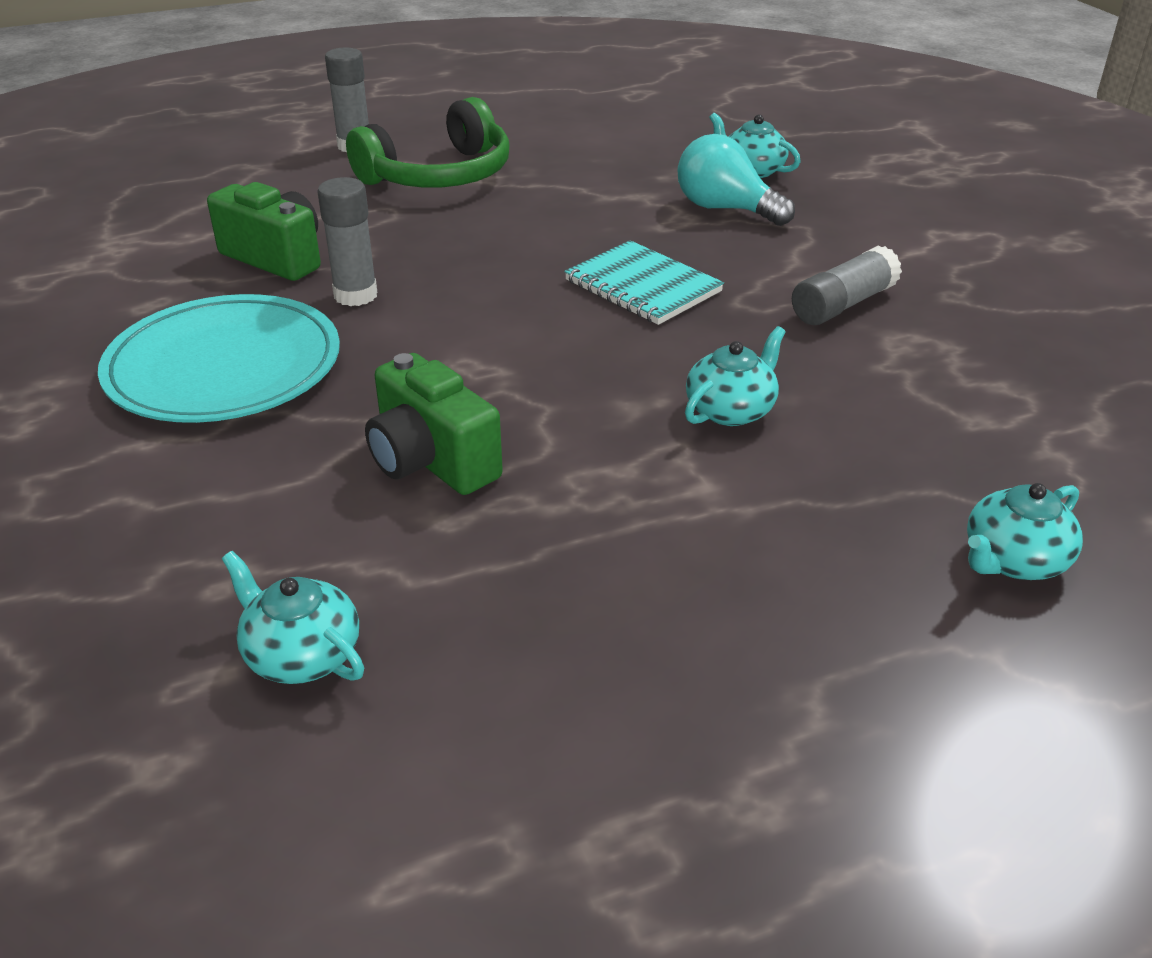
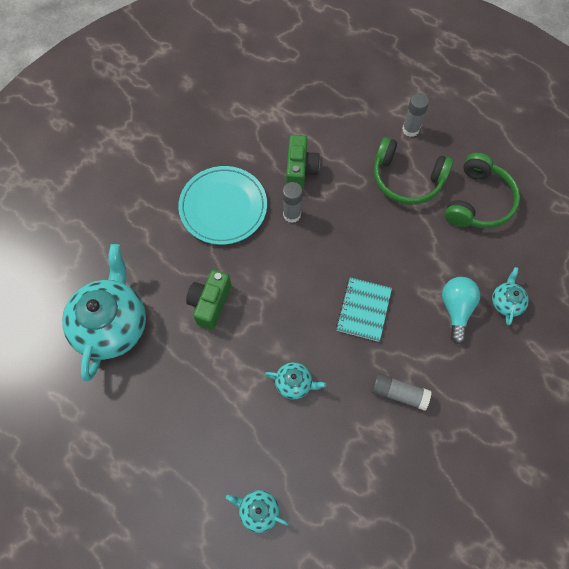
camera: 60 degrees right, 30 degrees up
turquoise teapot [222,551,364,684] -> turquoise teapot [62,244,146,381], size x2.23
none -> green headphones [445,153,520,228]

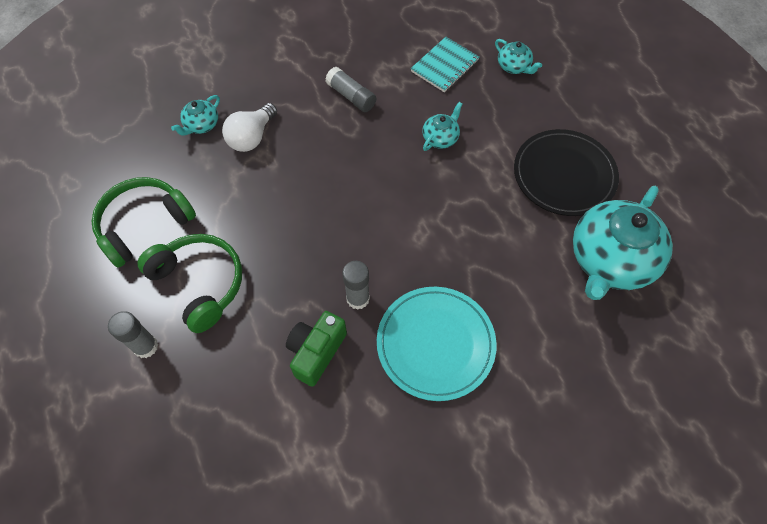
camera: 155 degrees left, 5 degrees down
green camera [186,270,231,330] -> none
turquoise teapot [265,362,326,400] -> turquoise teapot turned 90 degrees clockwise [422,102,462,151]
turquoise notebook [336,277,392,342] -> turquoise notebook moved to [411,37,480,92]
turquoise light bulb [442,277,480,344] -> white light bulb [222,103,277,152]
none -> black plate [514,129,619,216]

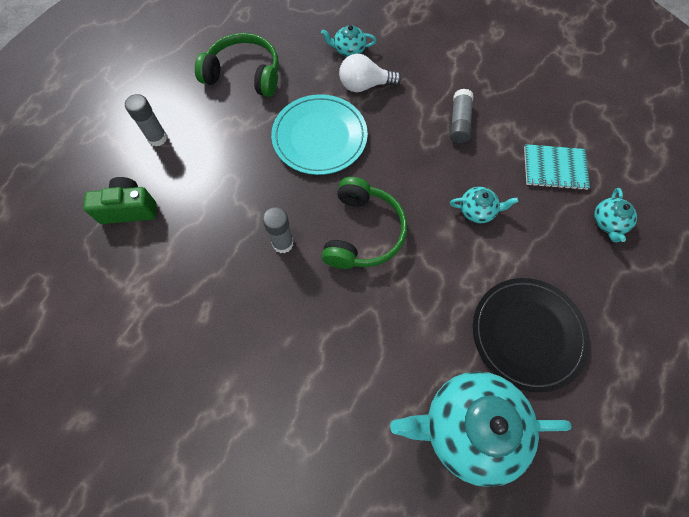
camera: 55 degrees right, 5 degrees up
green headphones [137,234,242,333] -> green headphones moved to [322,177,407,269]
green camera [286,311,347,387] -> green camera moved to [83,177,157,224]
turquoise plate [377,287,497,401] -> turquoise plate moved to [271,94,368,175]

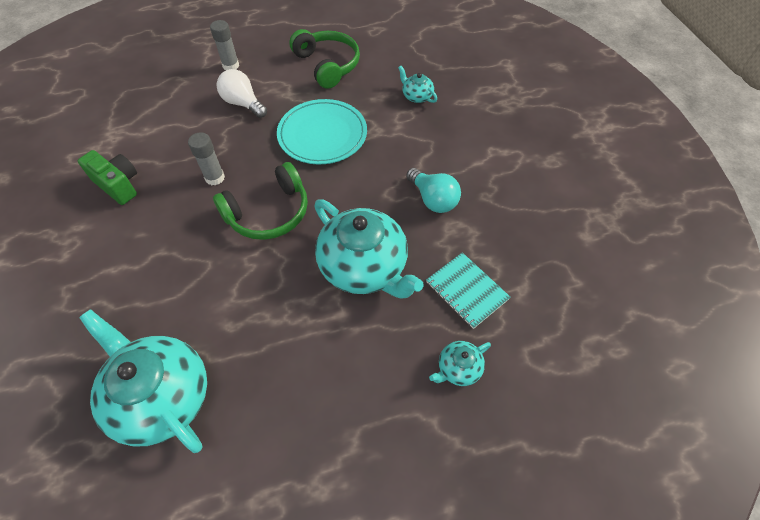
camera: 45 degrees right, 10 degrees down
green camera [83,177,157,224] -> green camera moved to [78,150,137,205]
white light bulb [339,54,401,92] -> white light bulb moved to [217,69,267,118]
grey glue stick [450,88,473,143] -> turquoise light bulb [406,168,461,213]
turquoise teapot [450,187,519,223] -> turquoise teapot [314,199,424,298], size x2.23
black plate [473,278,590,392] -> none

